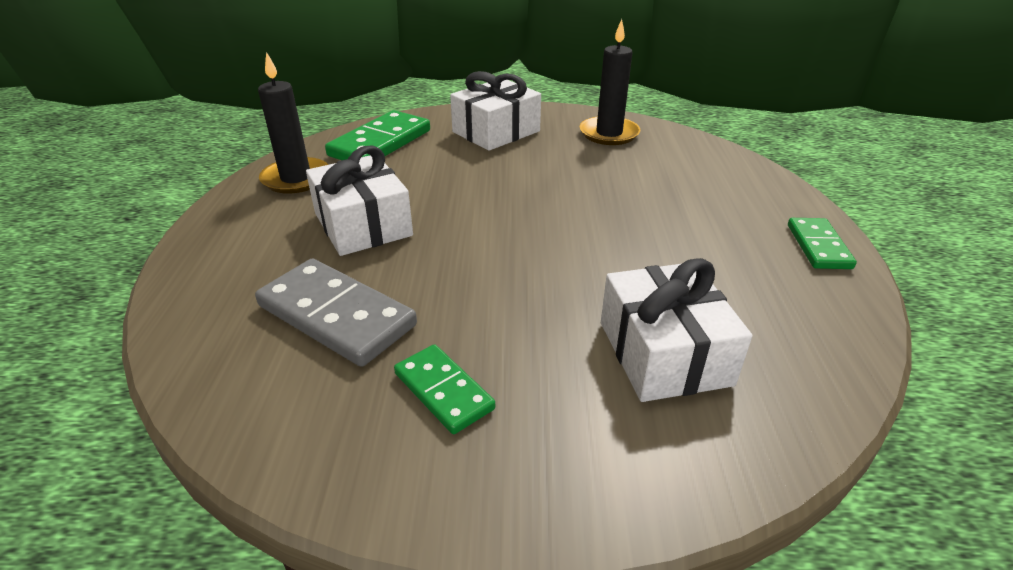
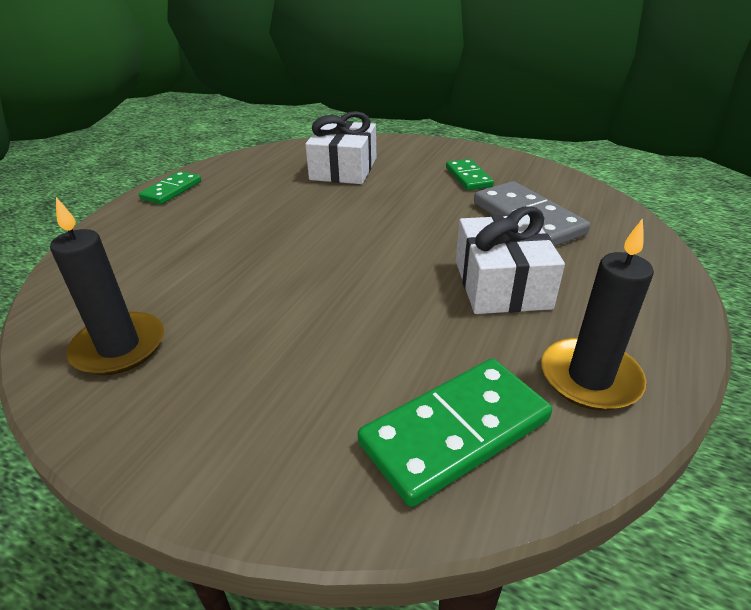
camera: 155 degrees left, 0 degrees up
white gift [450,71,541,151] -> none

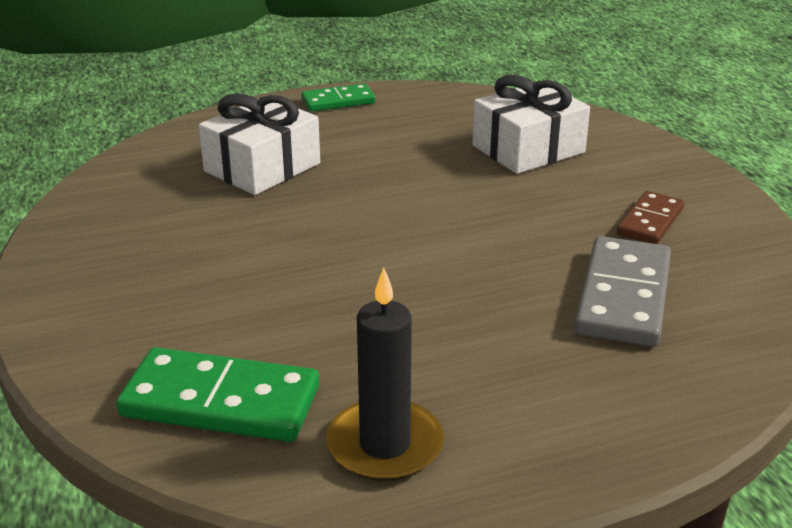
camera: 45 degrees right, 5 degrees down
black candle [50,197,164,375] -> none
green domino [446,159,494,190] -> brown domino [617,191,684,244]
white gift [456,206,565,314] -> white gift moved to [199,93,320,195]

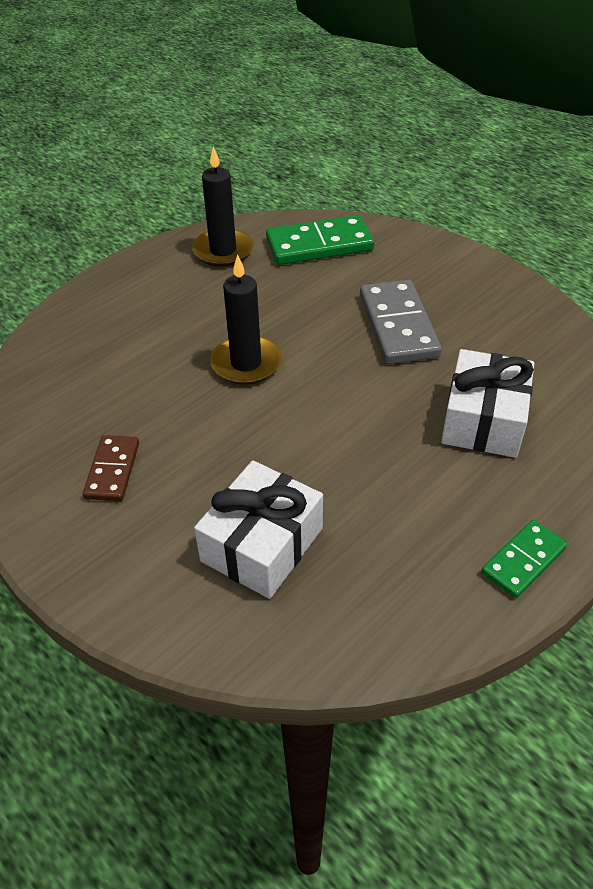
camera: 155 degrees right, 15 degrees up
grey domino [574,236,671,347] -> grey domino moved to [360,279,442,364]
none -> black candle [210,254,282,385]

